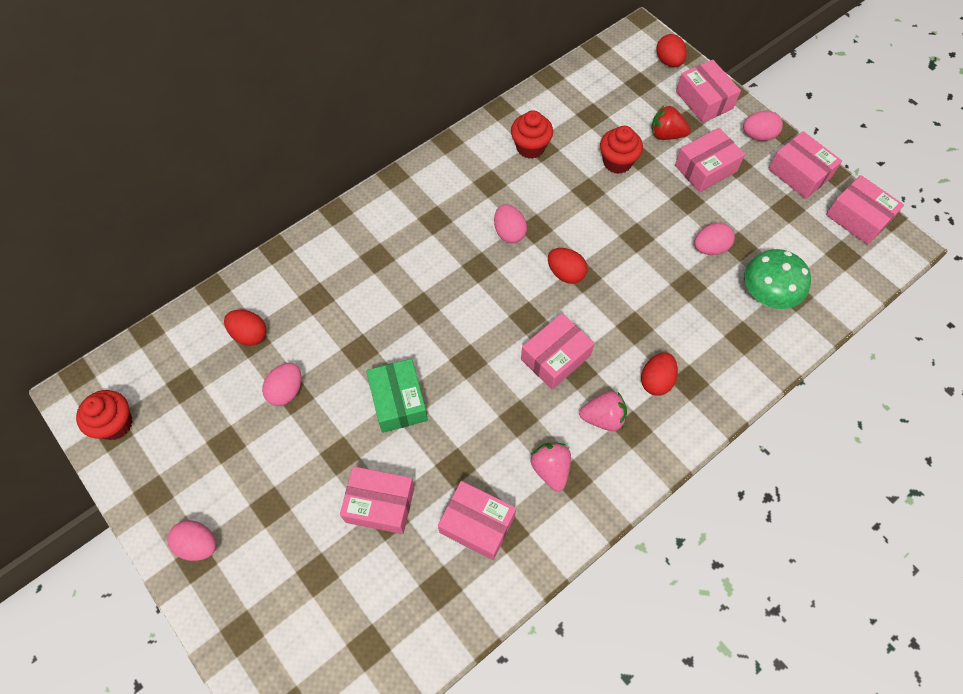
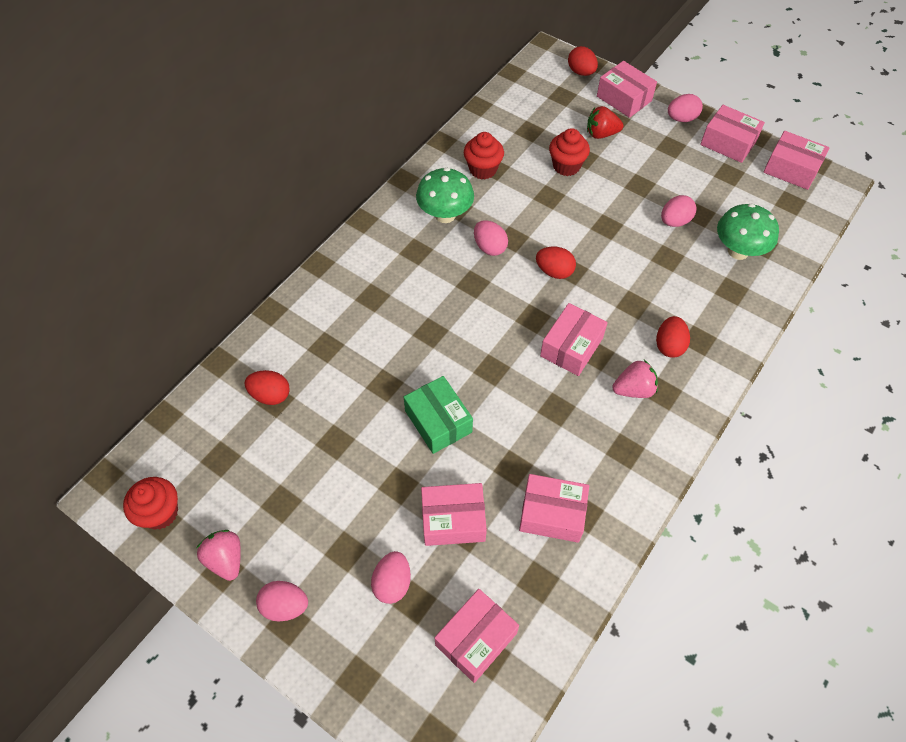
camera: 15 degrees left, 5 degrees down
pink egg [262,363,301,406] -> pink egg moved to [371,551,411,604]
pink strawberry [531,443,571,491] -> pink strawberry moved to [196,530,241,581]
pink box [675,128,745,192] -> pink box moved to [435,589,519,683]
none -> green mushroom [416,168,474,223]

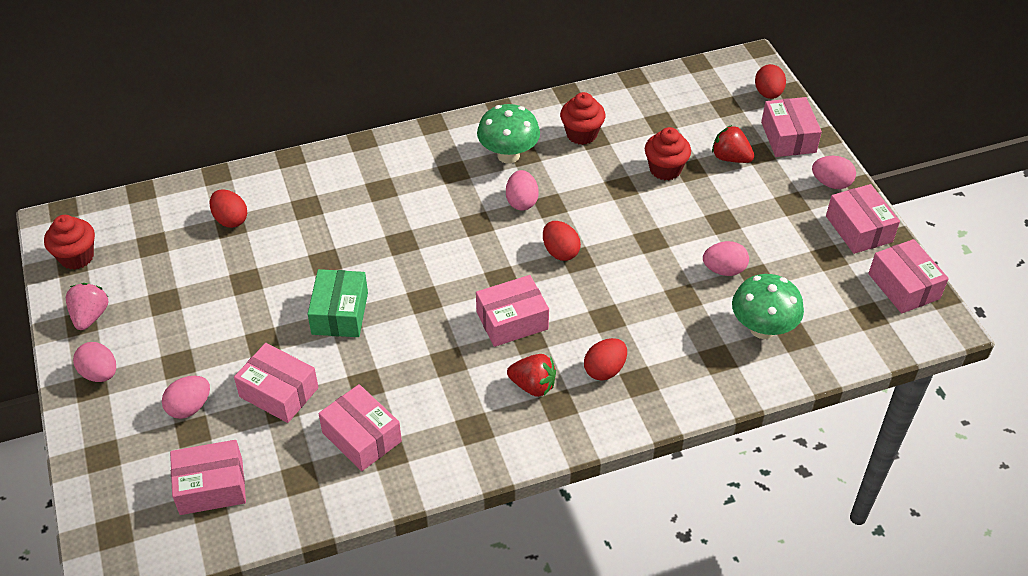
camera: 35 degrees right, 10 degrees down
pink strawberry [612,360,658,398] -> red strawberry [507,354,556,397]

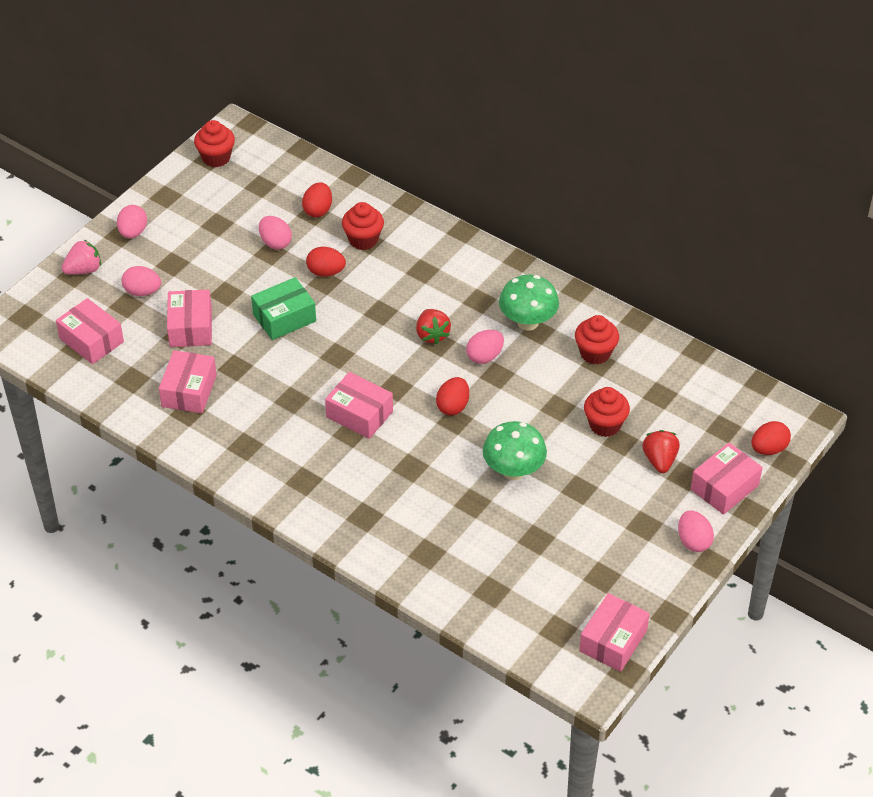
camera: 55 degrees right, 0 degrees up
pink strawberry [66,283,108,330] -> pink strawberry moved to [62,239,101,275]
red strawberry [507,354,556,397] -> red strawberry moved to [416,309,451,345]
red egg [584,338,627,381] -> red egg moved to [306,247,346,277]
pink egg [703,241,749,276] -> pink egg moved to [259,216,292,250]
green mushroom [732,274,804,339] -> green mushroom moved to [483,421,547,480]
pink box [826,184,900,254] -> none
none -> red cupcake [342,202,384,250]

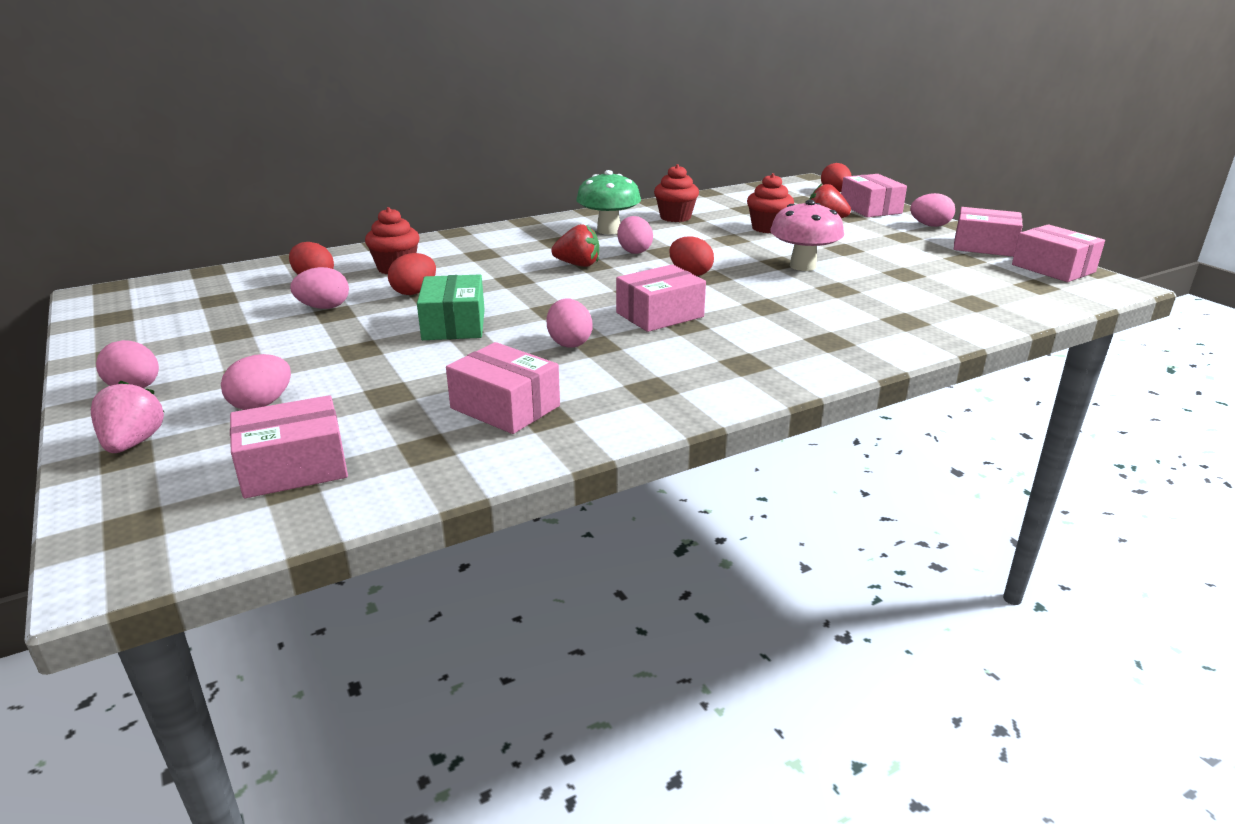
camera: 65 degrees left, 20 degrees down
pink box [167,289,212,347] -> pink box moved to [954,207,1023,257]
red cupcake [194,120,235,167] -> none
green mushroom [483,421,547,480] -> pink mushroom [770,200,844,271]
none -> pink egg [547,298,592,348]

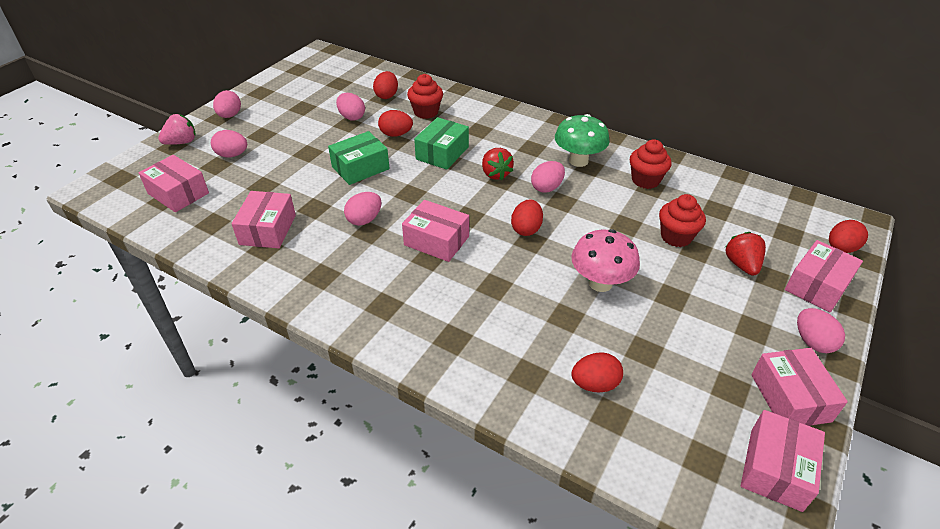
camera: 60 degrees right, 15 degrees up
none -> green box [414,117,469,170]
none -> red egg [571,352,623,393]

